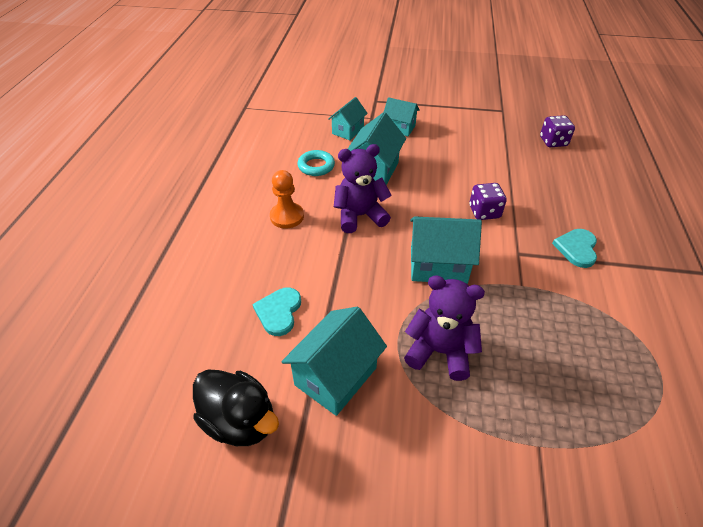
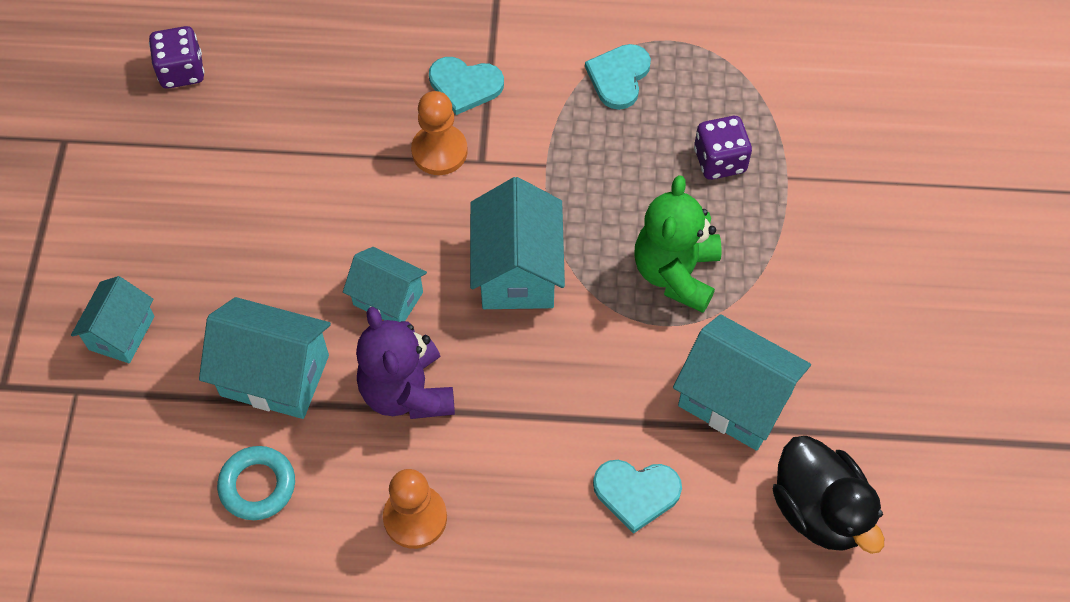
camera: 95 degrees left, 15 degrees up
black duck [193,369,279,446] -> black duck turned 120 degrees clockwise [773,436,884,554]
turquoise house [328,97,368,140] -> turquoise house moved to [343,247,427,322]
purple teddy bear [404,275,485,381] -> green teddy bear [634,175,721,313]
purple dice [469,183,507,220] -> purple dice moved to [694,116,752,180]
none -> orange pawn [411,91,468,175]
none -> turquoise heart [585,44,651,110]

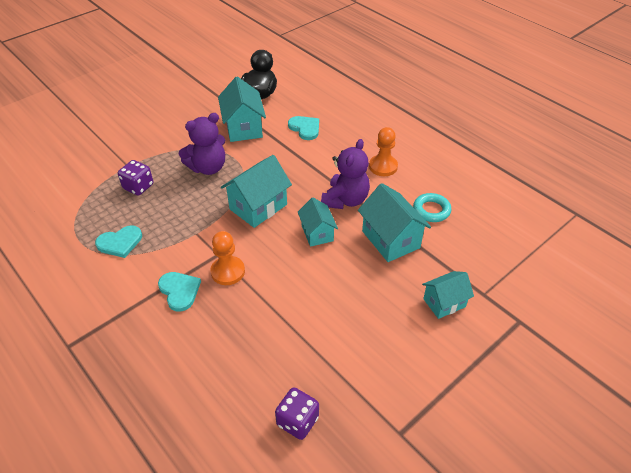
camera: 135 degrees left, 15 degrees down
green teddy bear [634,175,721,313] -> purple teddy bear [179,113,225,175]

